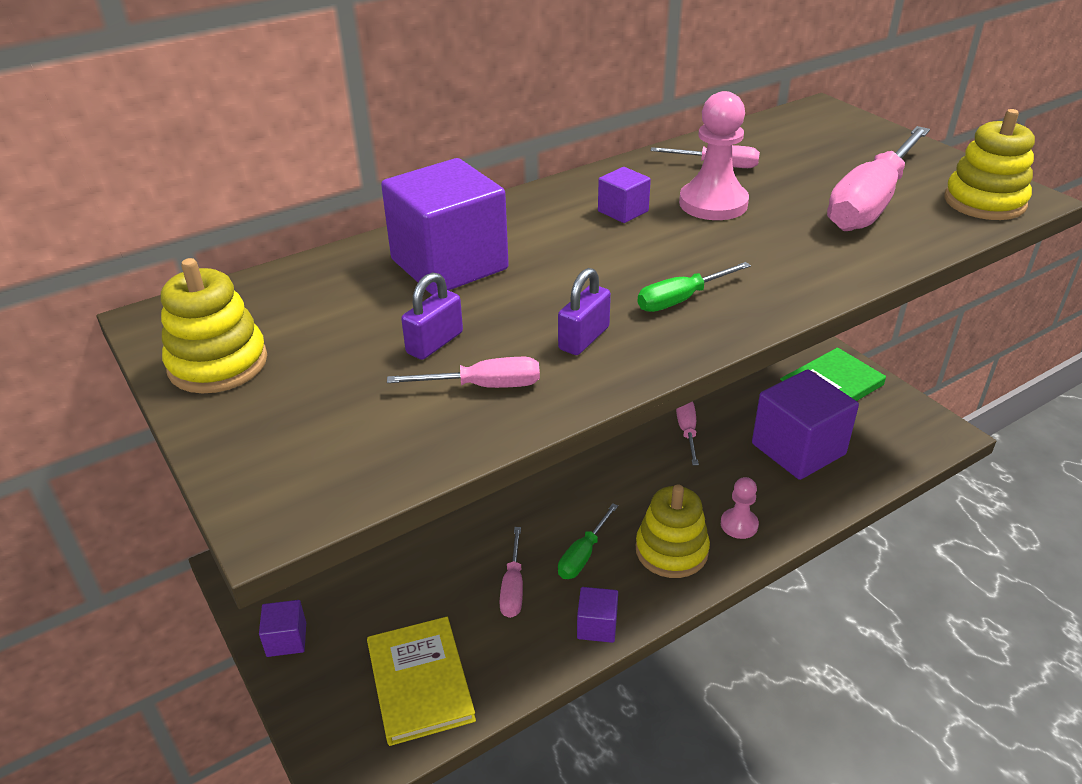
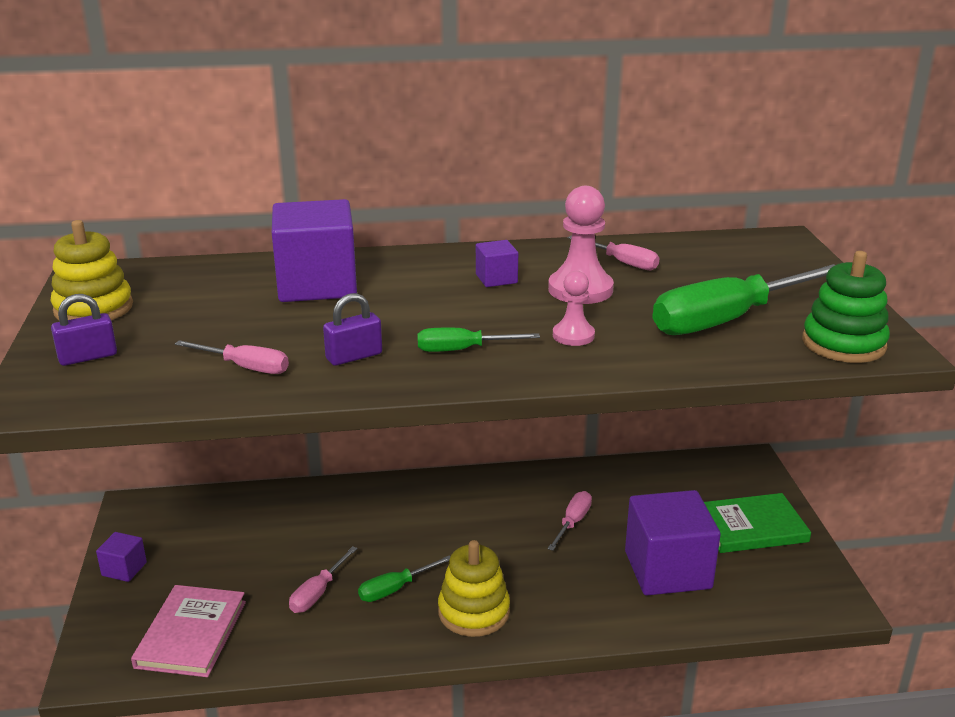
camera: 25 degrees right, 10 degrees down
yellow book [367,617,476,746] -> pink book [131,585,246,677]
purple padlock [401,272,463,360] -> purple padlock moved to [51,294,117,366]
purple cube [577,587,618,643] -> none
pink pawn [721,477,759,539] -> pink pawn moved to [553,271,595,346]
pink screwdriver [827,126,930,231] -> green screwdriver [653,264,835,335]
yellow stacking toy [944,109,1035,220] -> green stacking toy [802,251,890,363]

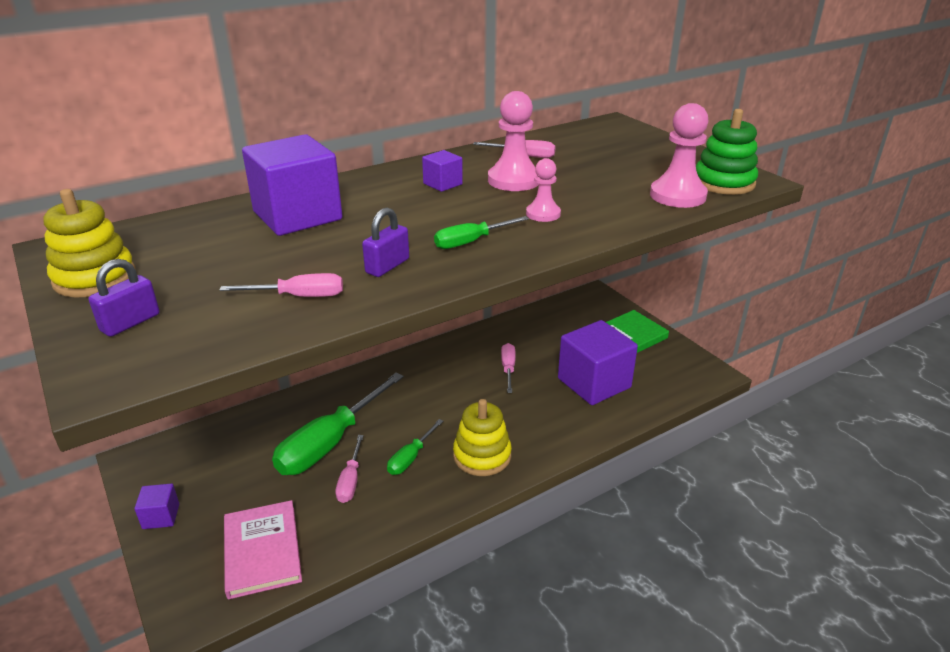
camera: 25 degrees left, 5 degrees up
green screwdriver [653,264,835,335] -> green screwdriver moved to [272,372,404,475]
none -> pink pawn [650,103,708,208]

